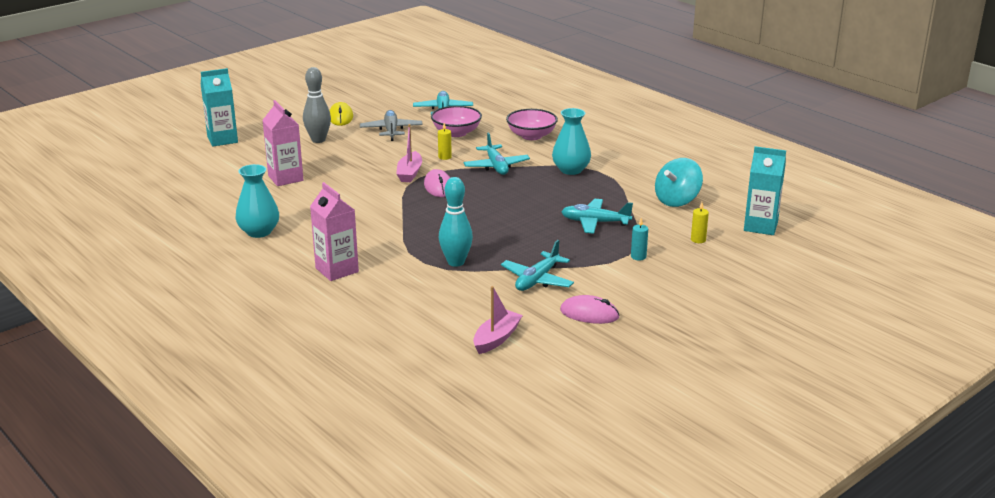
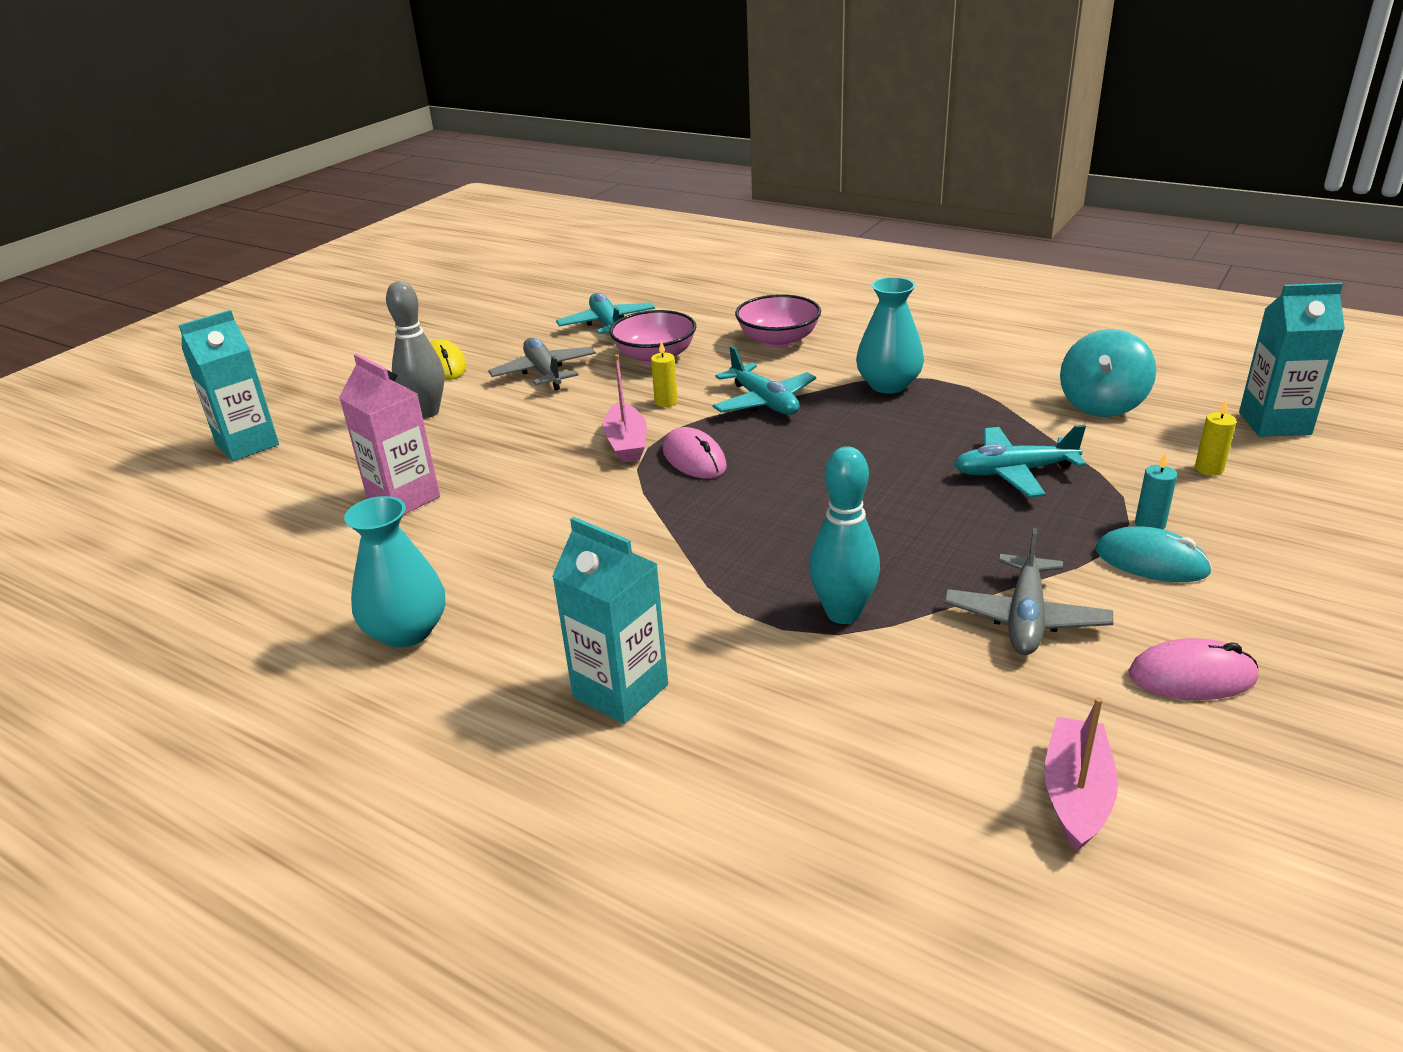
camera: 15 degrees left, 5 degrees up
pink carton [310,182,359,281] -> turquoise carton [552,517,668,724]
turquoise plane [501,240,574,291] -> grey plane [944,528,1114,655]
none -> turquoise mouse [1096,527,1212,582]

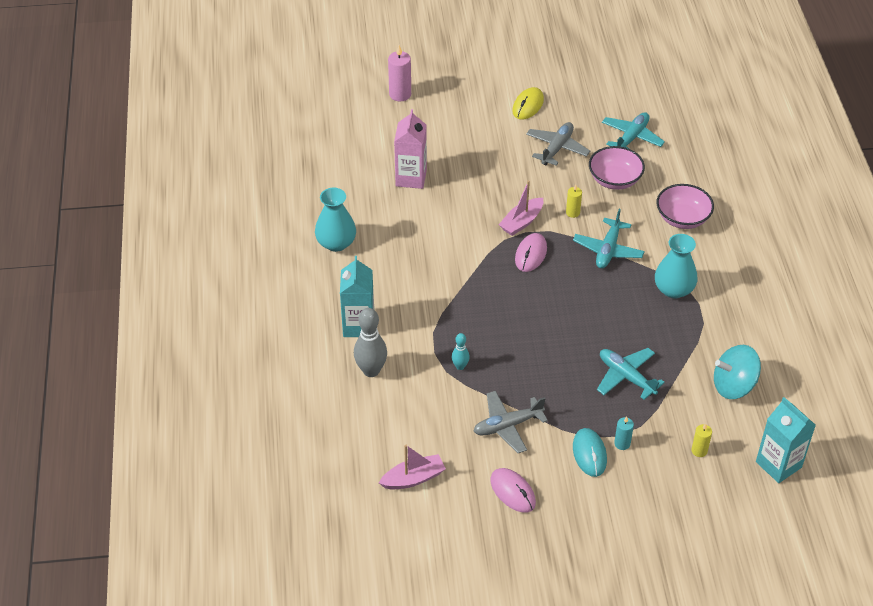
camera: 50 degrees right, 15 degrees up
turquoise carton [179,310,279,462] -> pink candle [388,45,411,102]
grey bowling pin [386,281,444,418] -> grey bowling pin moved to [354,308,387,377]
turquoise bowling pin [809,446,880,624] -> turquoise bowling pin [452,333,470,370], size x0.54

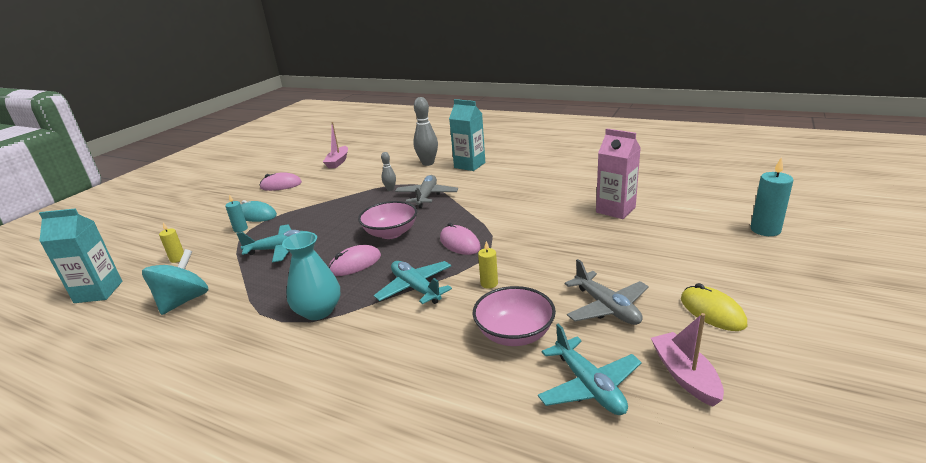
camera: 125 degrees right, 20 degrees down
turquoise vase [315,188,356,252] -> none
pink candle [388,45,411,102] -> turquoise candle [751,157,793,236]
turquoise bowling pin [452,333,470,370] -> grey bowling pin [381,152,396,191]
grey plane [473,391,548,453] -> grey plane moved to [395,175,458,208]
pink boat [498,181,543,236] -> pink boat moved to [651,313,724,407]
pink bowl [657,184,714,229] -> pink bowl moved to [358,201,417,239]
none -> pink mouse [328,245,381,276]

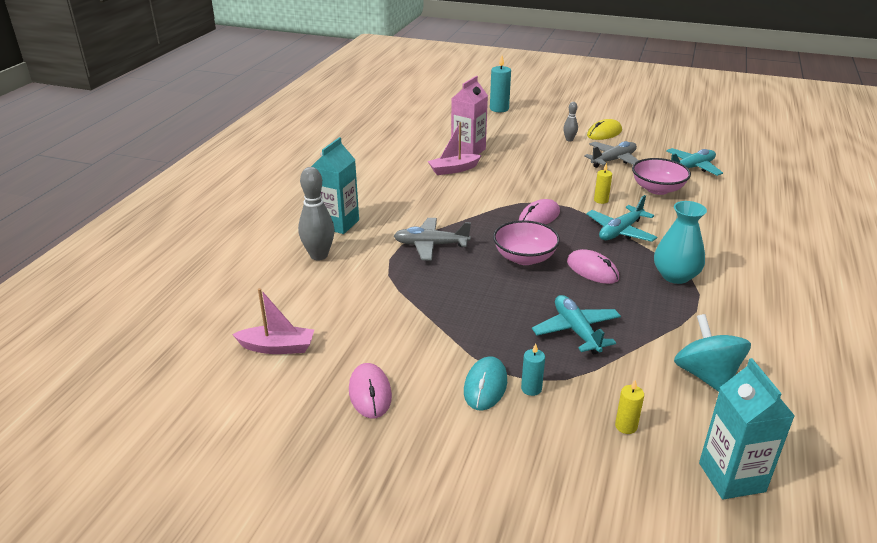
camera: 100 degrees left, 5 degrees up
turquoise spinning top [142,249,208,315] -> turquoise spinning top turned 60 degrees clockwise [674,314,751,392]
grey bowling pin [381,152,396,191] -> grey bowling pin moved to [563,102,578,142]
pink boat [651,313,724,407] -> pink boat moved to [428,122,482,175]

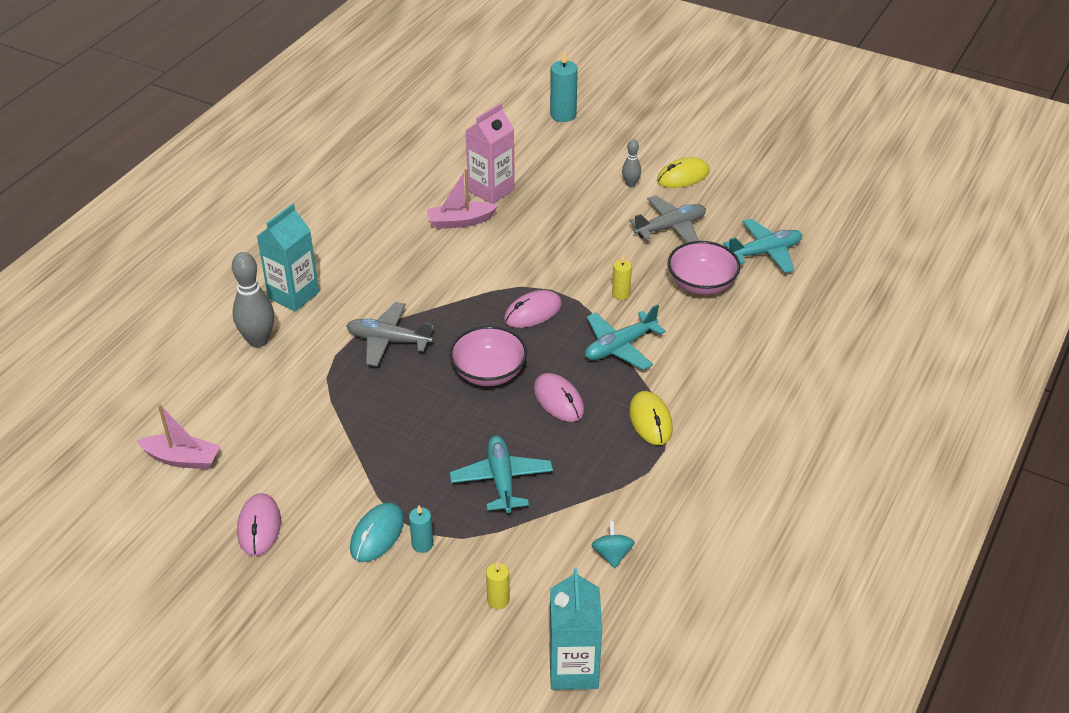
camera: 10 degrees right, 10 degrees up
turquoise vase [654,201,707,284] -> yellow mouse [629,391,673,445]
turquoise spinning top [674,314,751,392] -> turquoise spinning top [592,521,635,568], size x0.55

